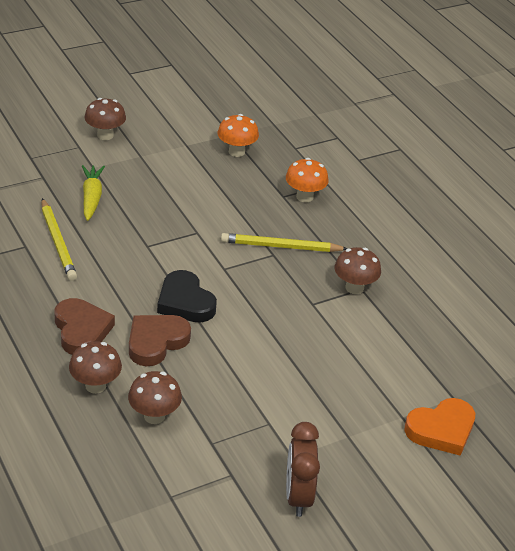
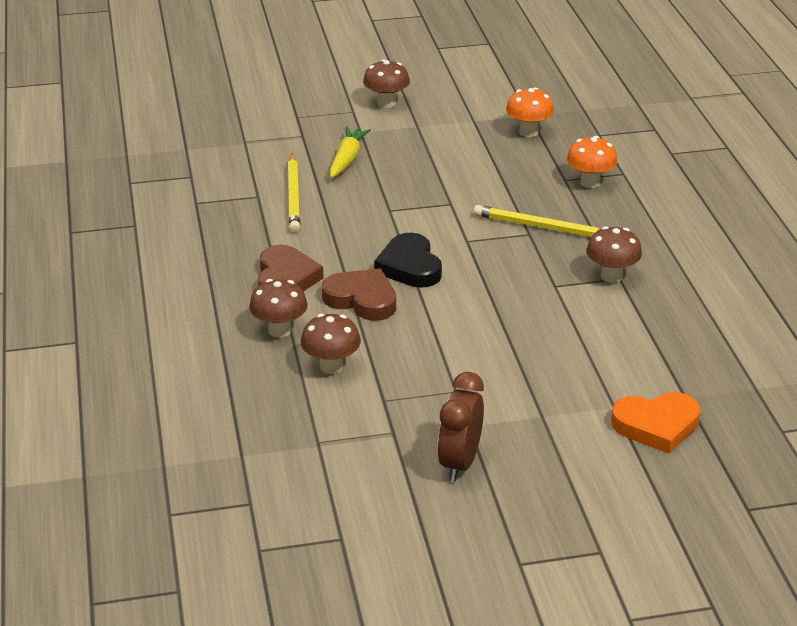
camera: 20 degrees right, 5 degrees down
brown heart [129,315,191,366] -> brown heart turned 60 degrees clockwise [322,268,396,321]

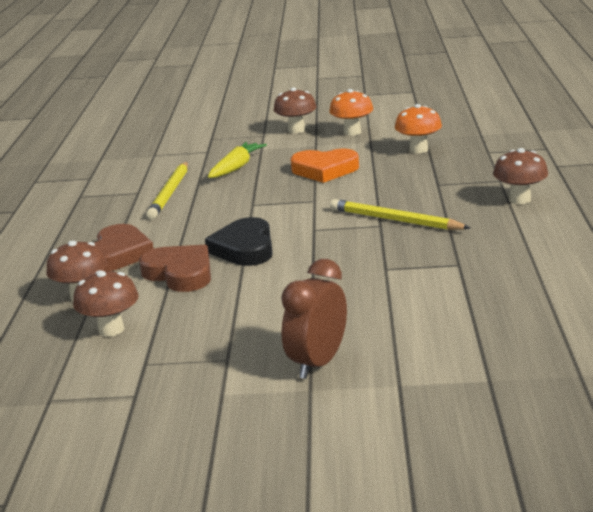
camera: 15 degrees right, 10 degrees down
brown clock [437,372,484,482] -> brown clock moved to [281,259,347,379]
orange mushroom [567,136,618,188] -> orange mushroom moved to [329,89,373,136]
brown mushroom [586,226,642,283] -> brown mushroom moved to [493,148,548,204]
orange heart [611,392,701,454] -> orange heart moved to [290,149,359,183]

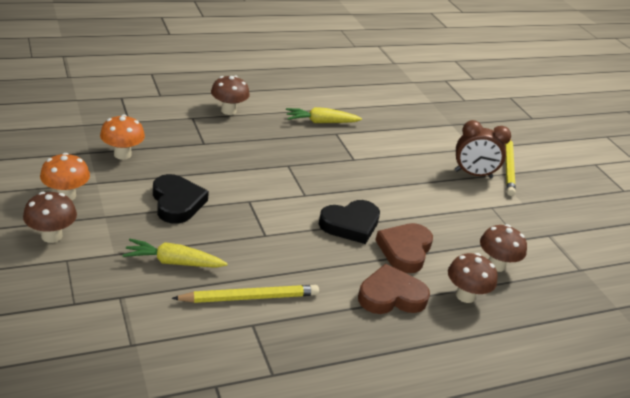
camera: 120 degrees left, 10 degrees up
orange heart [290,149,359,183] -> black heart [153,174,209,224]
yellow pencil [330,199,470,230] -> yellow pencil moved to [505,139,516,196]
none -> yellow carrot [286,107,362,123]

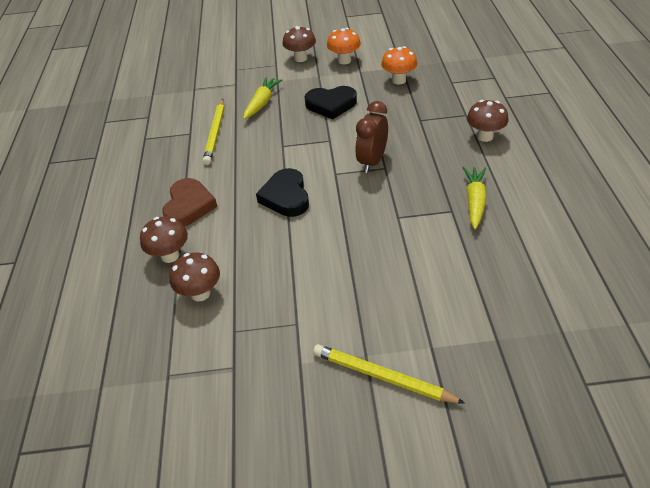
camera: 115 degrees right, 10 degrees up
brown heart [375,223,433,273] -> none
brown clock [455,120,511,178] -> brown clock moved to [355,101,388,173]

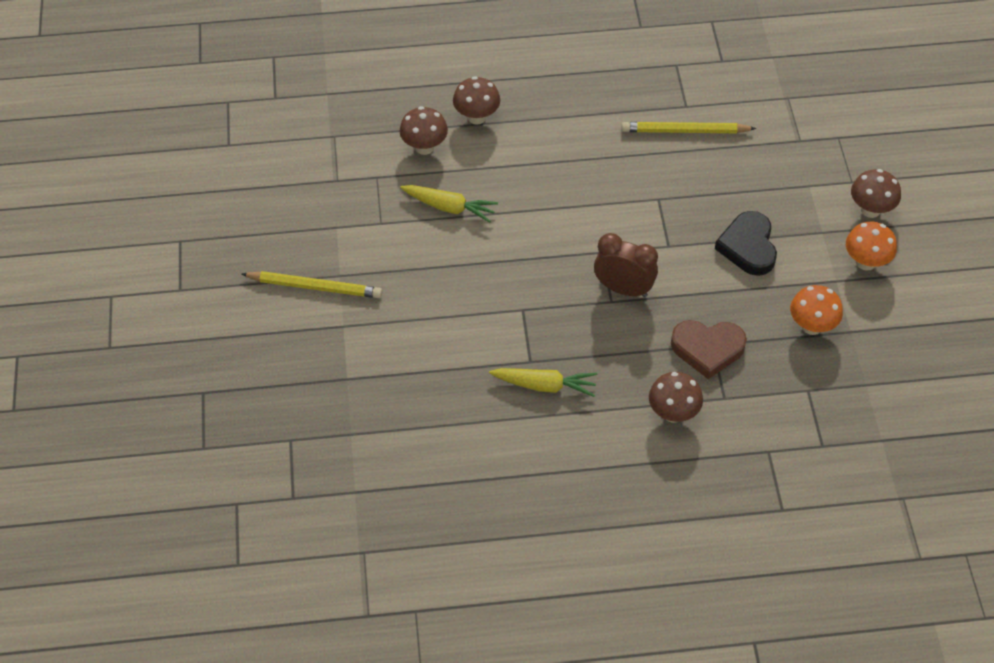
camera: 85 degrees right, 10 degrees up
brown heart [162,178,218,227] -> brown heart moved to [671,320,747,379]
yellow carrot [243,77,282,119] -> yellow carrot moved to [400,185,498,223]
black heart [256,168,309,217] -> none
yellow pencil [313,344,465,404] -> yellow pencil turned 75 degrees clockwise [241,271,382,298]

